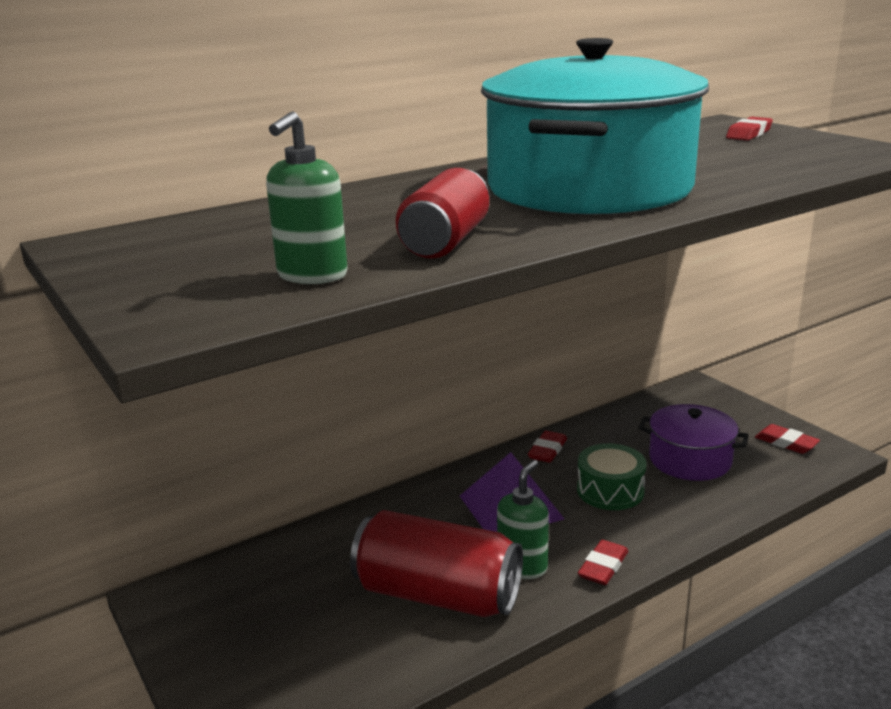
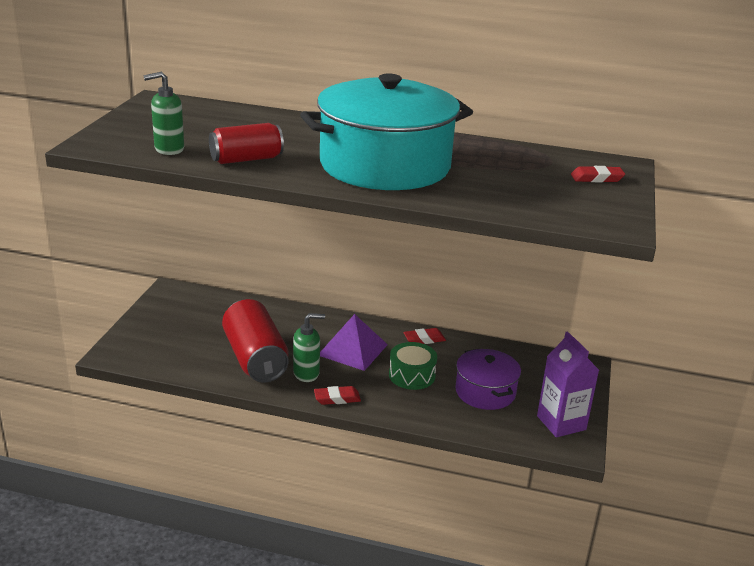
camera: 45 degrees right, 5 degrees up
red eraser [755,424,820,454] -> purple carton [537,331,599,437]

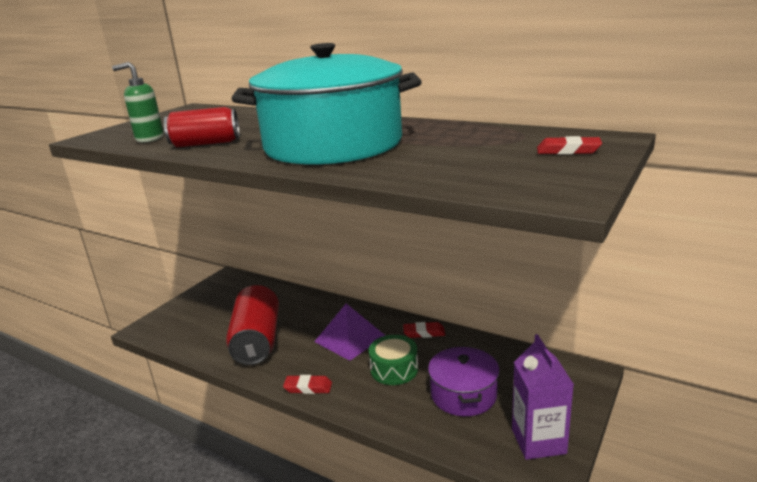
camera: 20 degrees right, 5 degrees down
green soap dispenser [293,313,325,382] -> none

